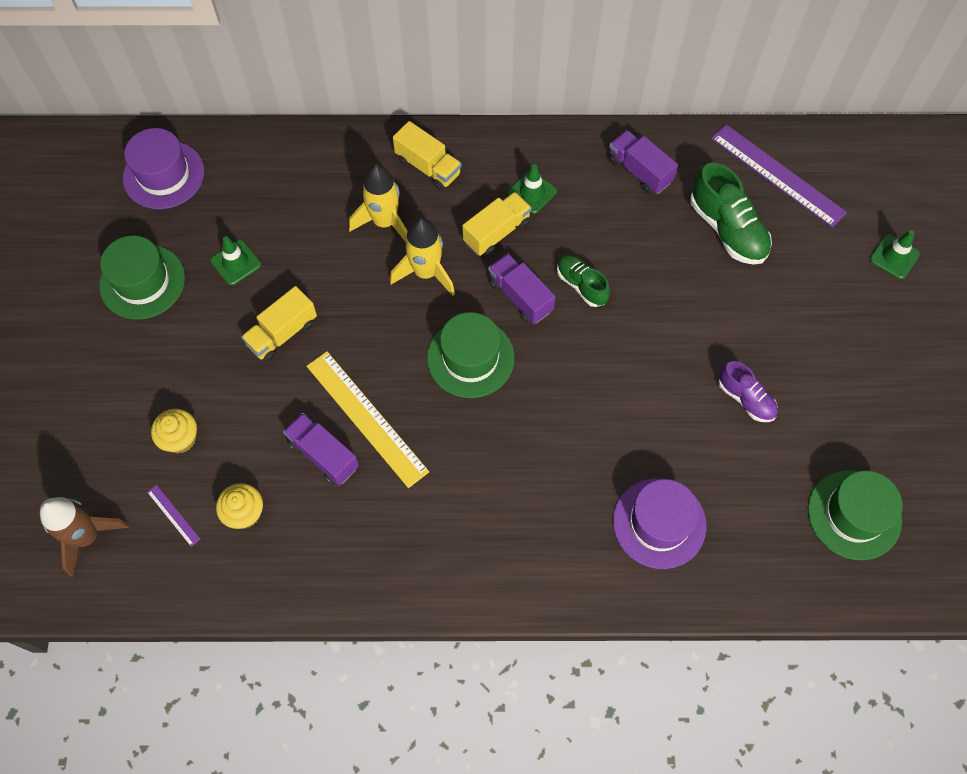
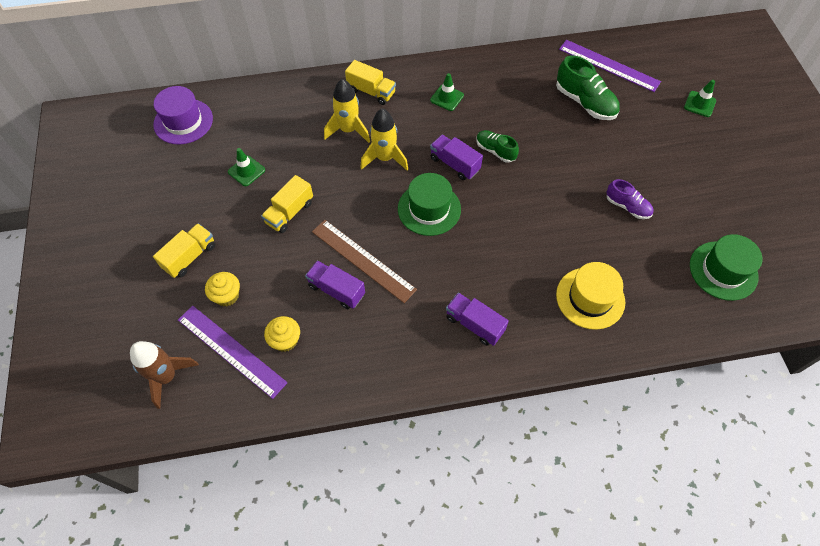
camera: 10 degrees left, 5 degrees down
green hat [99,236,185,320] -> none
purple ruler [147,485,200,547] -> purple ruler [178,306,288,399], size x2.32
yellow ruler [307,351,429,488] -> brown ruler [312,220,417,303]
yellow truck [462,192,532,256] -> yellow truck moved to [153,223,215,278]
purple truck [609,130,678,194] -> purple truck moved to [446,293,509,346]
purple hat [613,478,707,569] -> yellow hat [556,262,625,330]

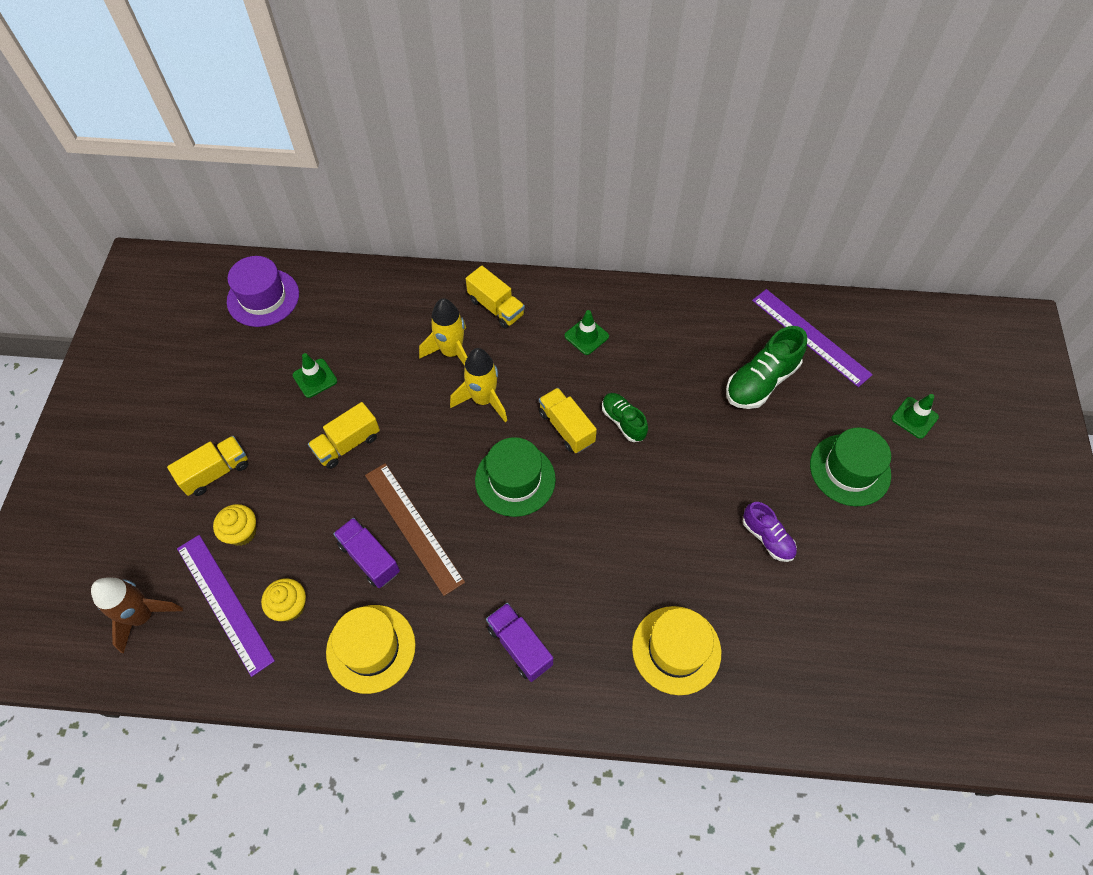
camera: 15 degrees right, 0 degrees up
purple truck [430,135,483,180] -> yellow truck [539,388,597,453]
green shoe [556,55,620,120] -> green shoe turned 75 degrees clockwise [726,326,807,409]
green hat [690,234,762,301] -> green hat moved to [810,427,891,506]
none -> yellow hat [326,605,416,694]

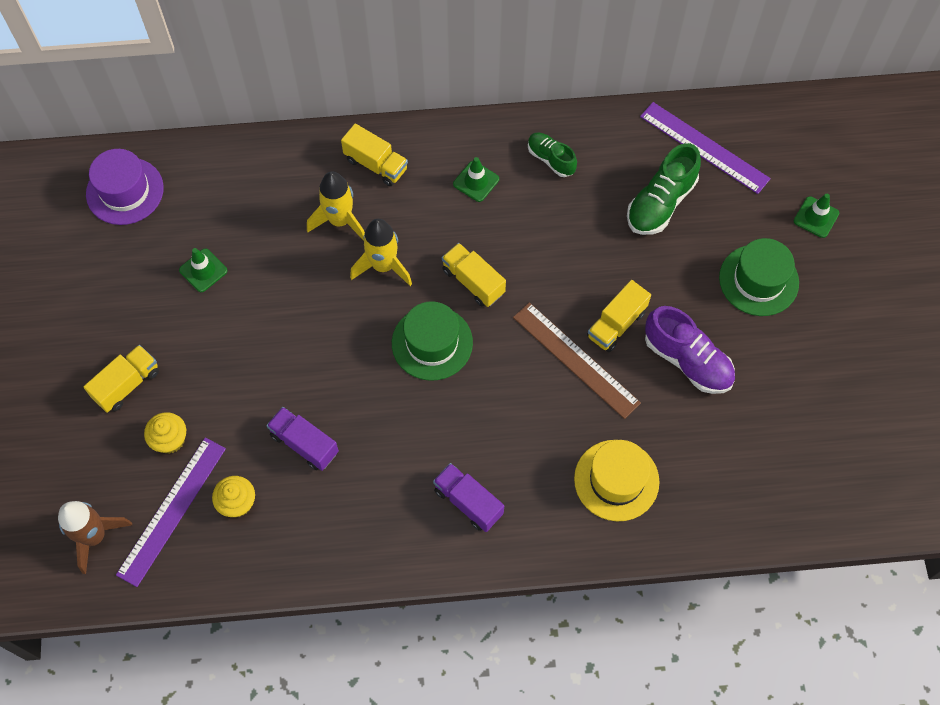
camera: 10 degrees left, 5 degrees up
purple ruler [177,535,275,677] -> purple ruler turned 75 degrees clockwise [116,438,226,587]
yellow truck [308,402,380,469] -> yellow truck moved to [587,280,651,352]
yellow hat [326,605,416,694] -> none
brown ruler [365,463,465,596] -> brown ruler moved to [513,302,641,419]
green shoe [602,393,648,442] -> green shoe moved to [528,132,577,177]
purple shoe [743,502,797,562] -> purple shoe [645,306,735,394], size x1.63

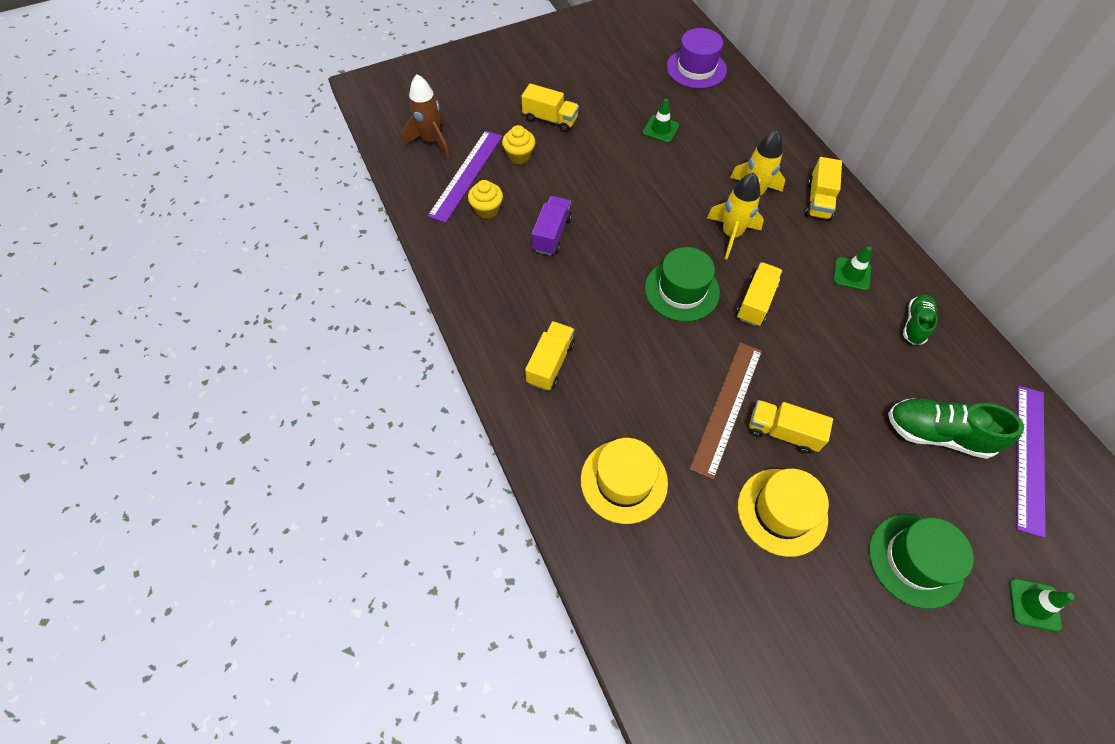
camera: 70 degrees right, 5 degrees down
purple ruler [116,438,226,587] -> purple ruler turned 75 degrees counterclockwise [428,130,502,223]
purple truck [433,463,504,532] -> yellow truck [525,321,575,391]
purple shoe [645,306,735,394] -> yellow hat [738,469,829,557]

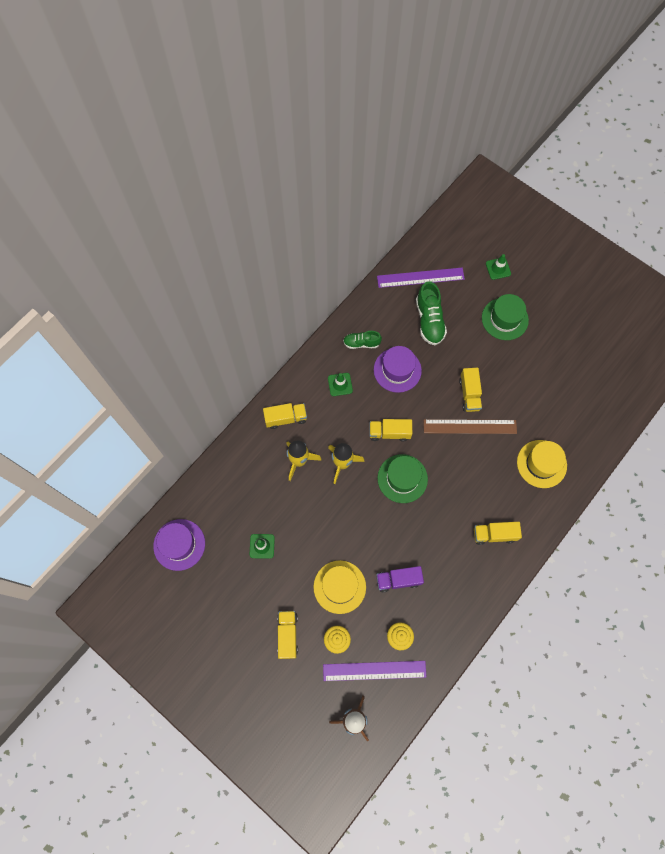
camera: 115 degrees left, 10 degrees up
yellow hat [738,469,829,557] -> yellow hat moved to [313,560,366,614]
none -> purple hat [374,346,422,393]

